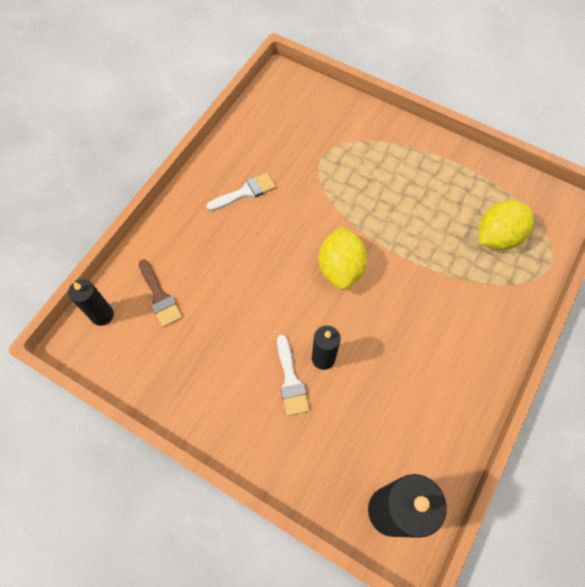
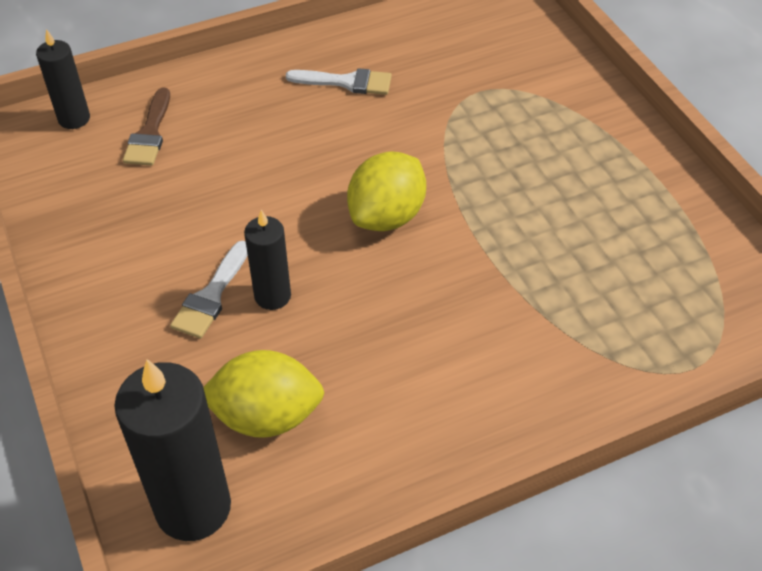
camera: 35 degrees right, 15 degrees down
yellow lemon [479,200,534,250] -> yellow lemon moved to [203,350,324,438]

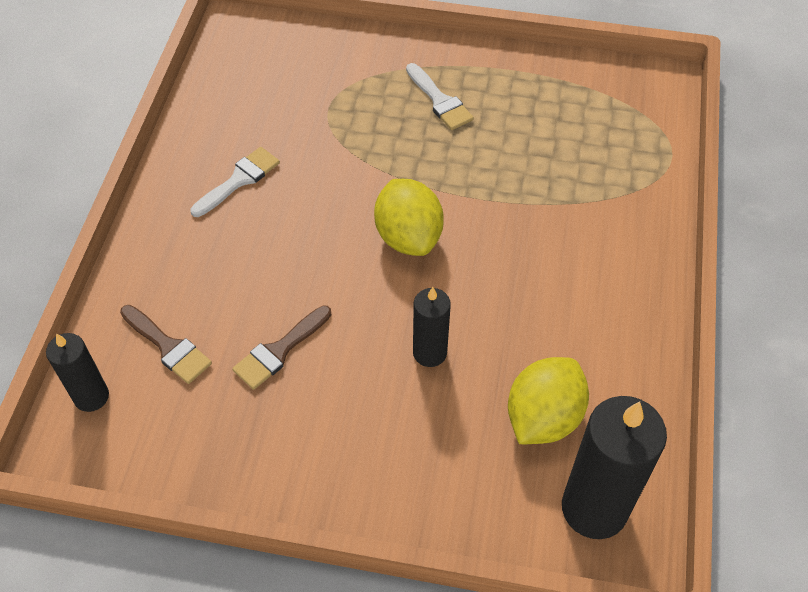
camera: 55 degrees left, 5 degrees up
white brush [170,241,248,339] -> white brush moved to [406,63,474,130]
none -> brown brush [232,305,331,390]

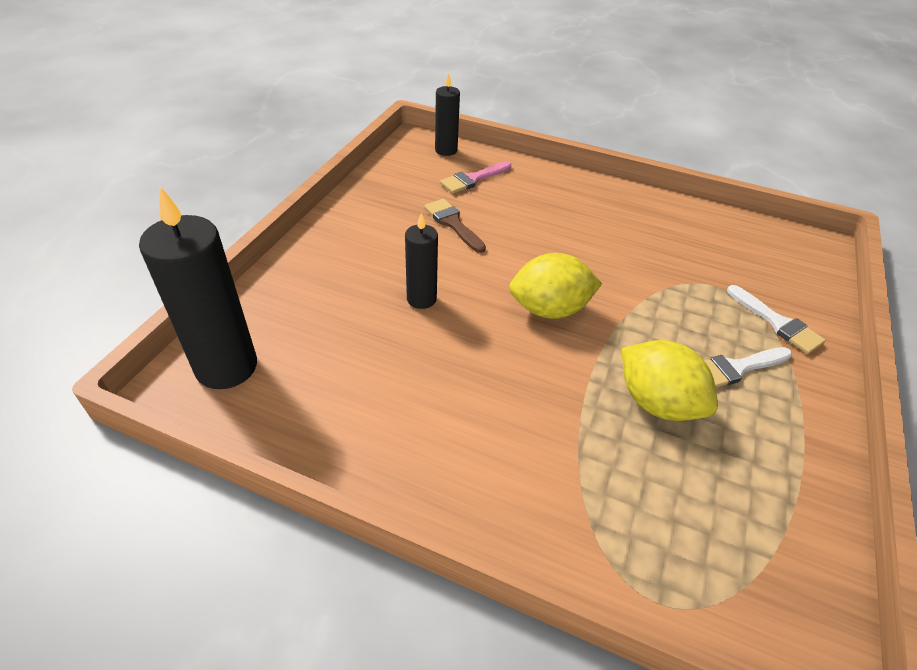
camera: 100 degrees right, 10 degrees down
brown brush [120,305,212,384] -> pink brush [440,161,511,194]
white brush [191,147,280,217] -> white brush moved to [727,285,826,354]
yellow lemon [508,357,589,444] -> yellow lemon moved to [621,340,718,421]

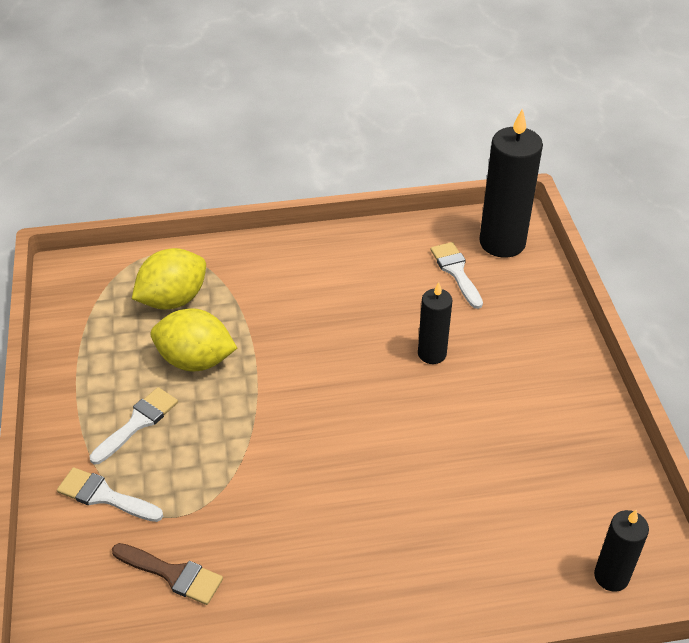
camera: 150 degrees right, 0 degrees up
brown brush [424,199,486,253] -> brown brush moved to [112,543,223,605]
pink brush [440,161,511,194] -> none
yellow lemon [509,253,602,319] -> yellow lemon moved to [132,248,206,310]
none -> white brush [430,242,483,309]

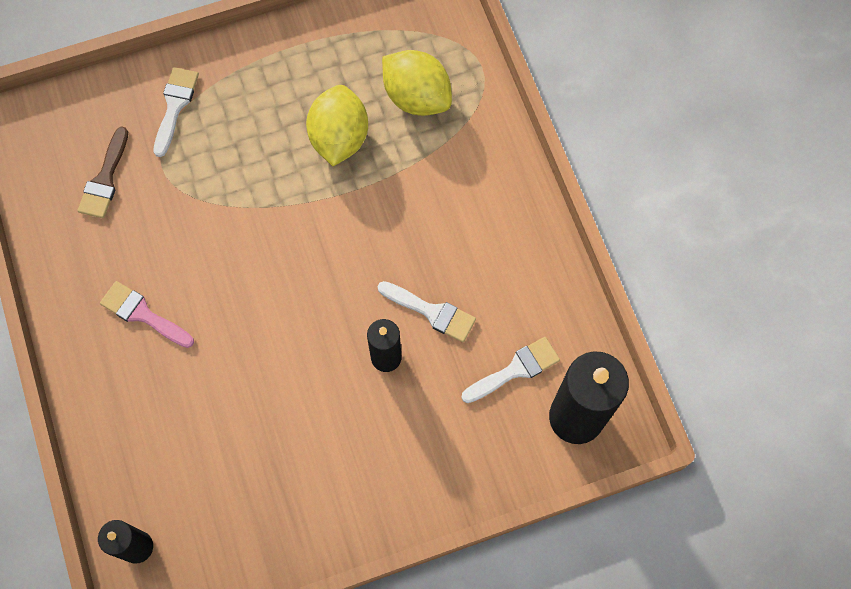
camera: 80 degrees right, 25 degrees up
white brush [90,387,178,464] -> white brush moved to [378,281,476,342]
none -> pink brush [100,281,194,348]

